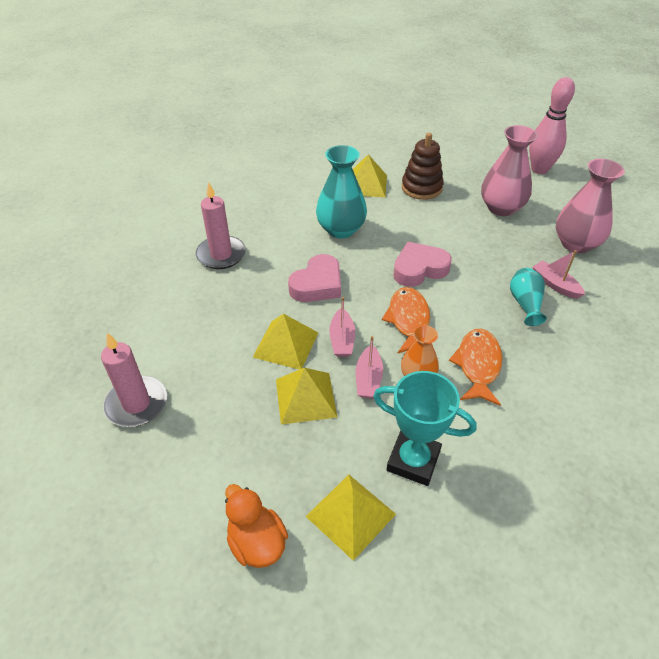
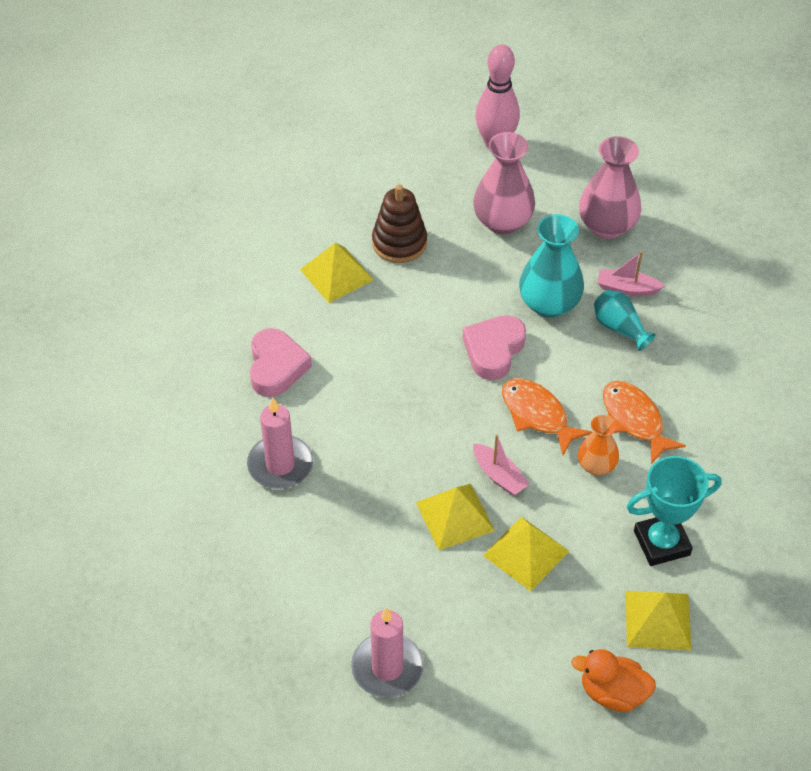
camera: 40 degrees left, 5 degrees up
pink heart [288,254,341,302] -> pink heart moved to [250,328,312,397]
turquoise vase [316,145,367,238] -> turquoise vase moved to [519,214,584,318]
pink boat [356,336,383,399] -> none

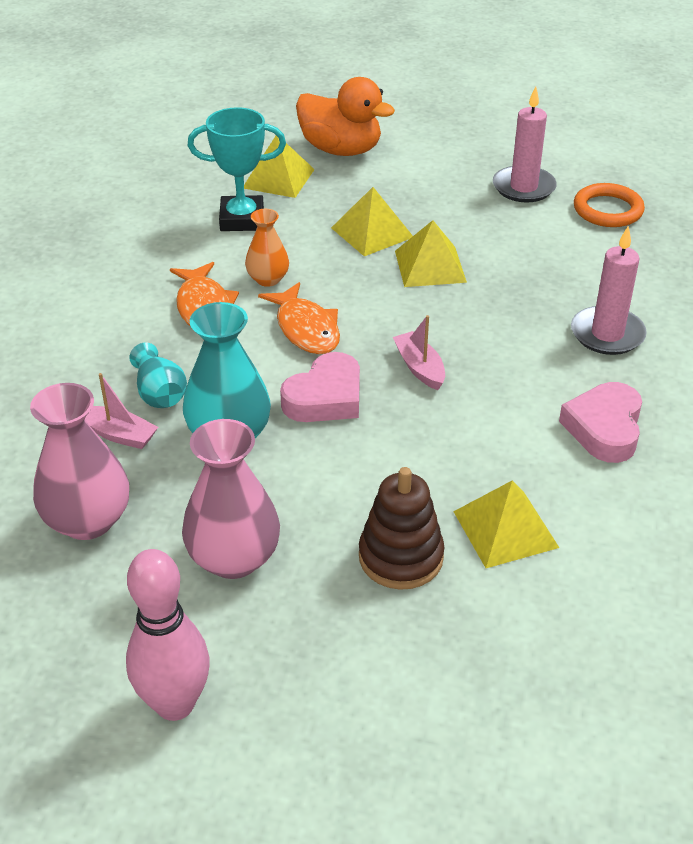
camera: 165 degrees left, 10 degrees down
pink boat [473,434,530,496] -> pink boat moved to [393,315,445,390]
orange duck [571,649,656,712] -> orange duck [296,77,395,156], size x1.51
none -> orange ring [574,183,645,227]

